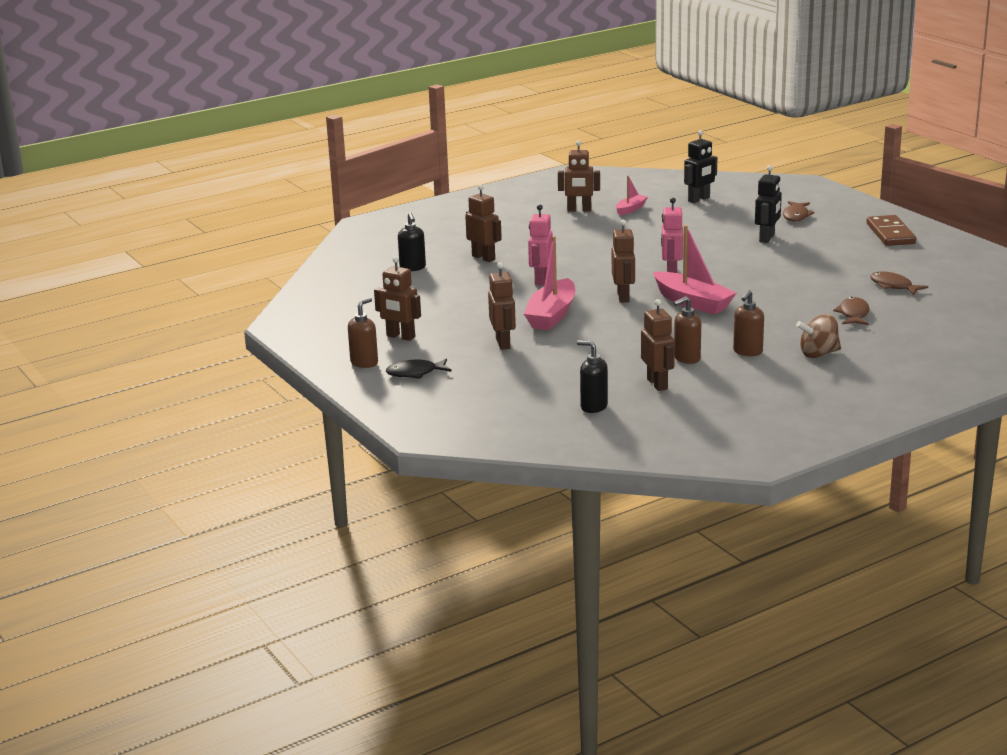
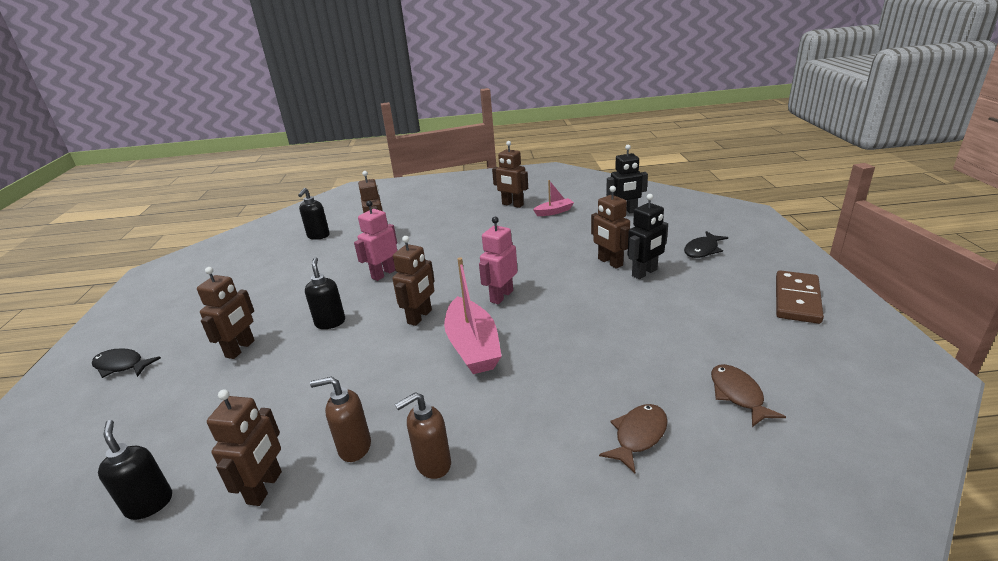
camera: 30 degrees right, 5 degrees up
brown soap dispenser [348,297,378,368] -> none
brown robot [374,257,421,341] -> brown robot moved to [591,186,630,269]
pink boat [524,236,575,330] -> black soap dispenser [305,257,345,329]
brown fish [783,201,815,221] -> black fish [684,231,728,258]
brown spinning top [796,314,841,358] -> none

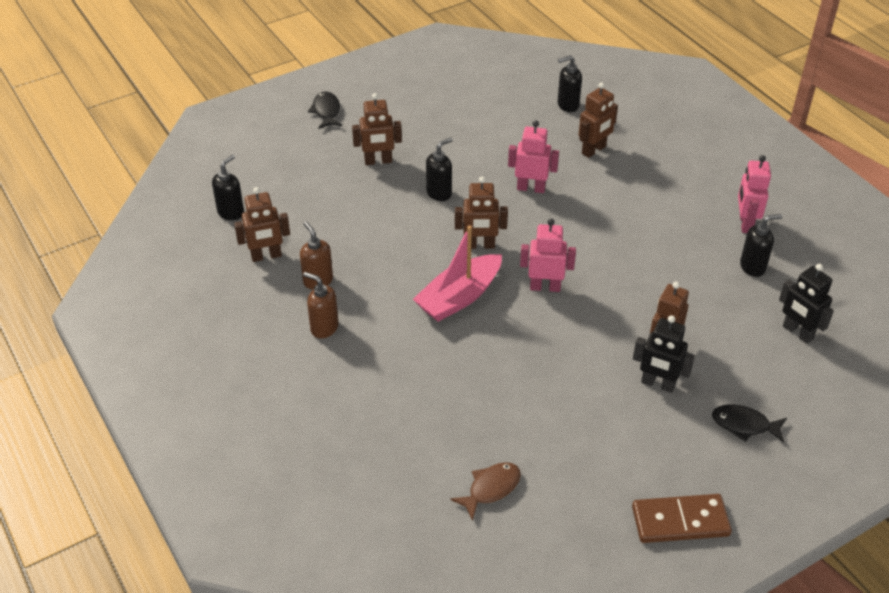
camera: 60 degrees right, 15 degrees up
brown robot [492,141,528,208] -> pink robot [738,155,771,233]
pink boat [533,180,574,216] -> black soap dispenser [740,214,783,277]
brown fish [599,404,668,473] -> none

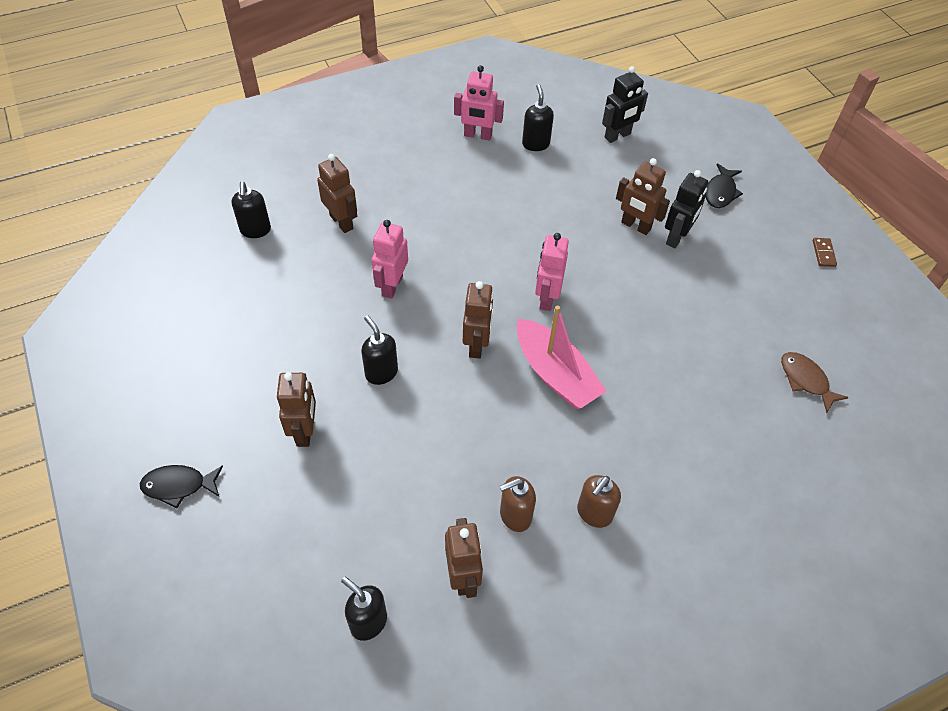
camera: 85 degrees left, 10 degrees up
brown domino [632,494,732,543] -> brown domino [813,238,837,267], size x0.46

